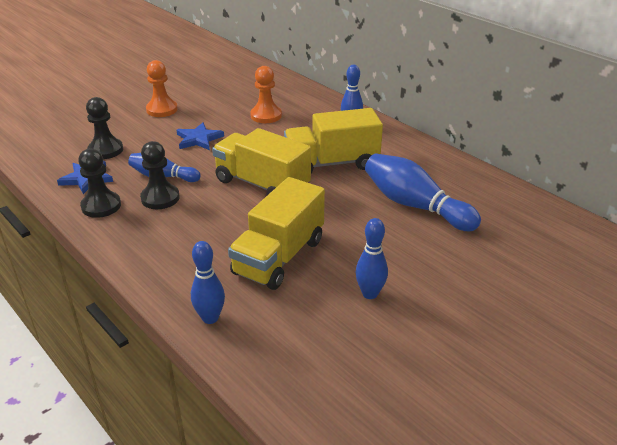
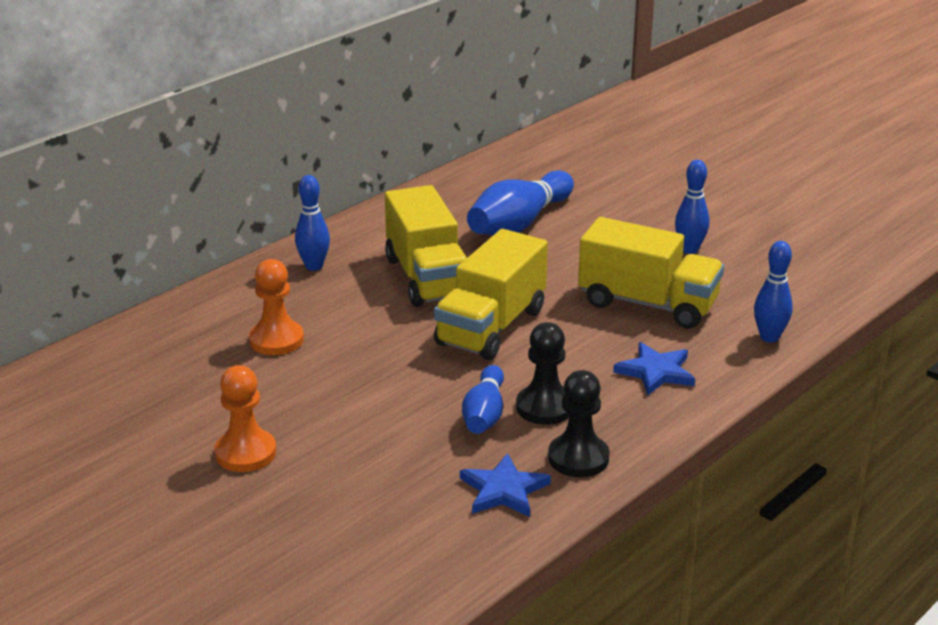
camera: 95 degrees left, 5 degrees down
black pawn [86,97,123,159] -> none
blue star [176,122,224,150] -> blue star moved to [613,342,695,395]

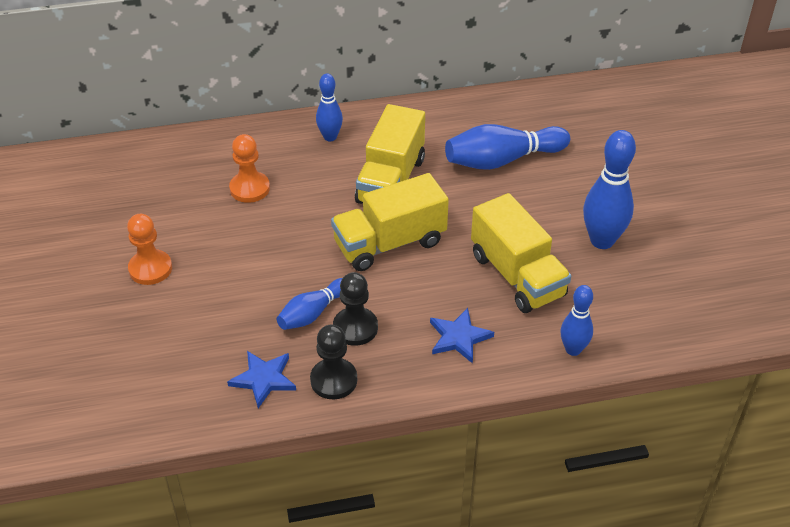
camera: 35 degrees right, 15 degrees up
blue bowling pin [675,160,709,254] -> blue bowling pin [583,130,636,249], size x1.65

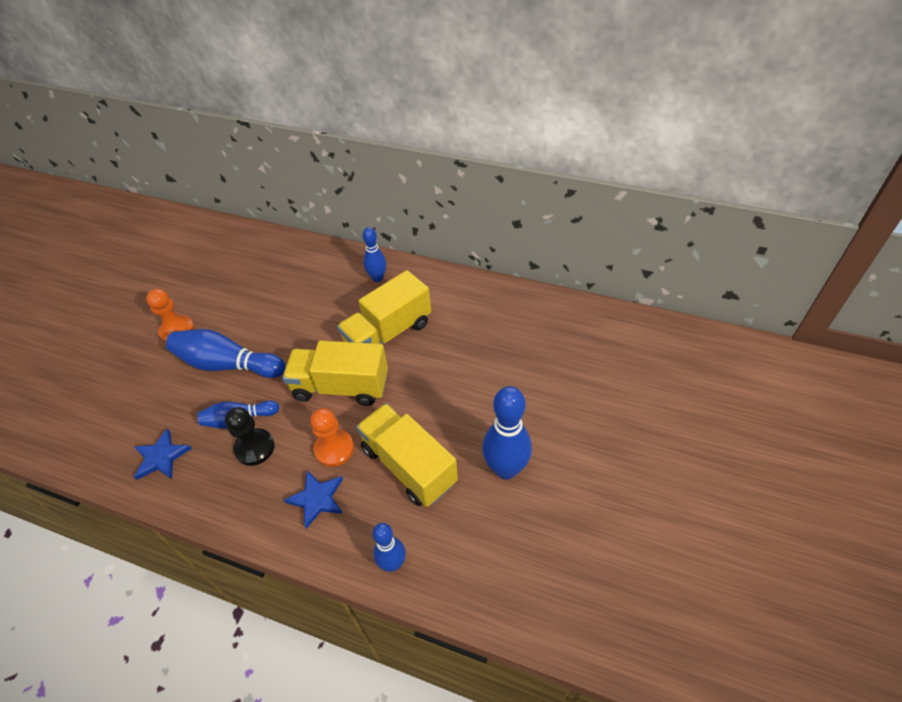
camera: 35 degrees right, 5 degrees up
orange pawn [229,134,270,203] -> orange pawn moved to [310,408,354,467]
black pawn [310,325,357,399] -> none
blue bowling pin [445,124,570,170] -> blue bowling pin moved to [166,329,285,378]
yellow truck [471,193,571,313] -> yellow truck turned 135 degrees clockwise [356,403,458,507]

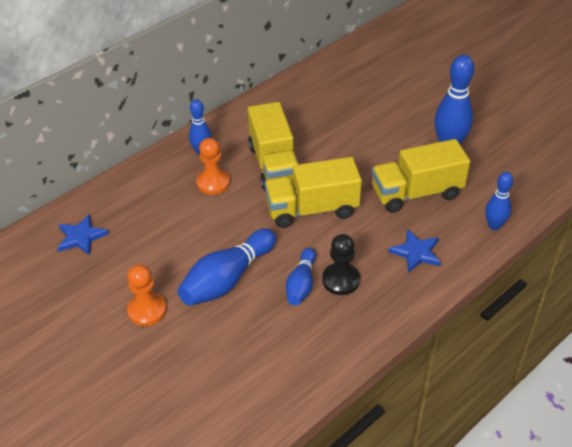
camera: 65 degrees left, 5 degrees down
blue star [134,428,192,480] -> blue star moved to [57,214,109,255]
yellow truck [282,340,388,406] -> yellow truck turned 45 degrees clockwise [265,157,362,228]
orange pawn [310,408,354,467] -> orange pawn moved to [196,138,230,195]

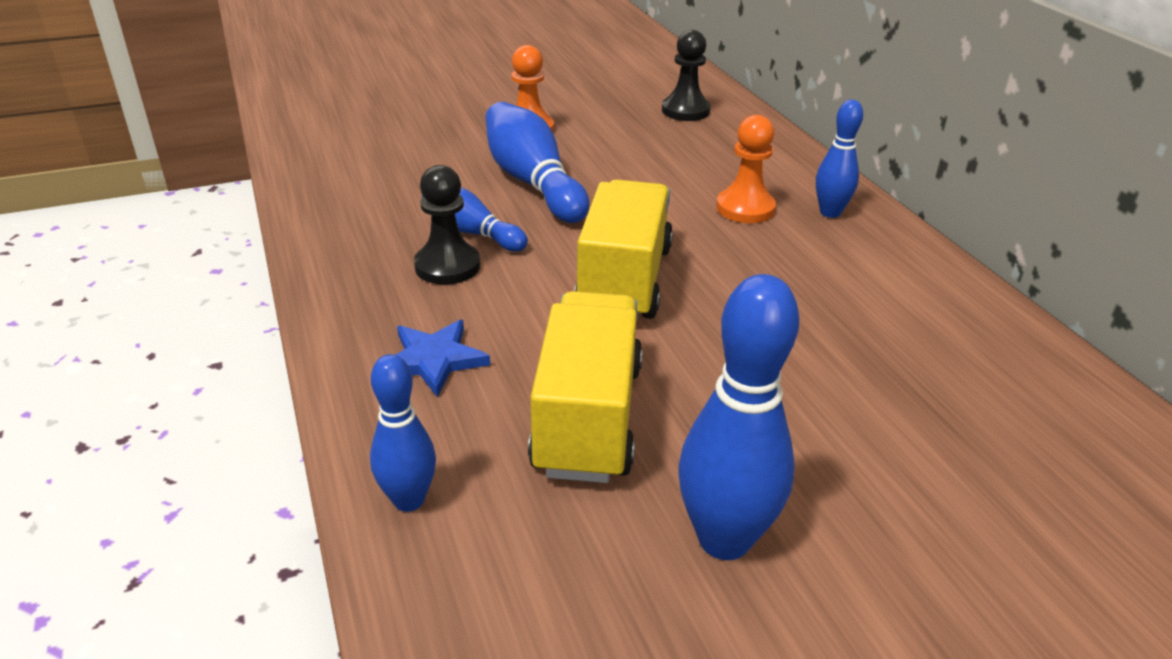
camera: 110 degrees right, 10 degrees down
blue star [57,214,109,255] -> black pawn [662,30,711,121]
yellow truck [248,102,298,191] -> none

